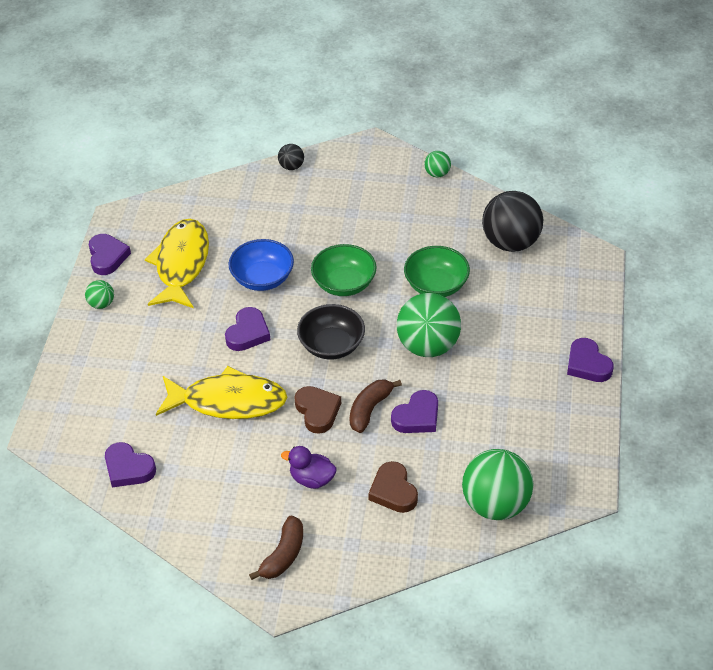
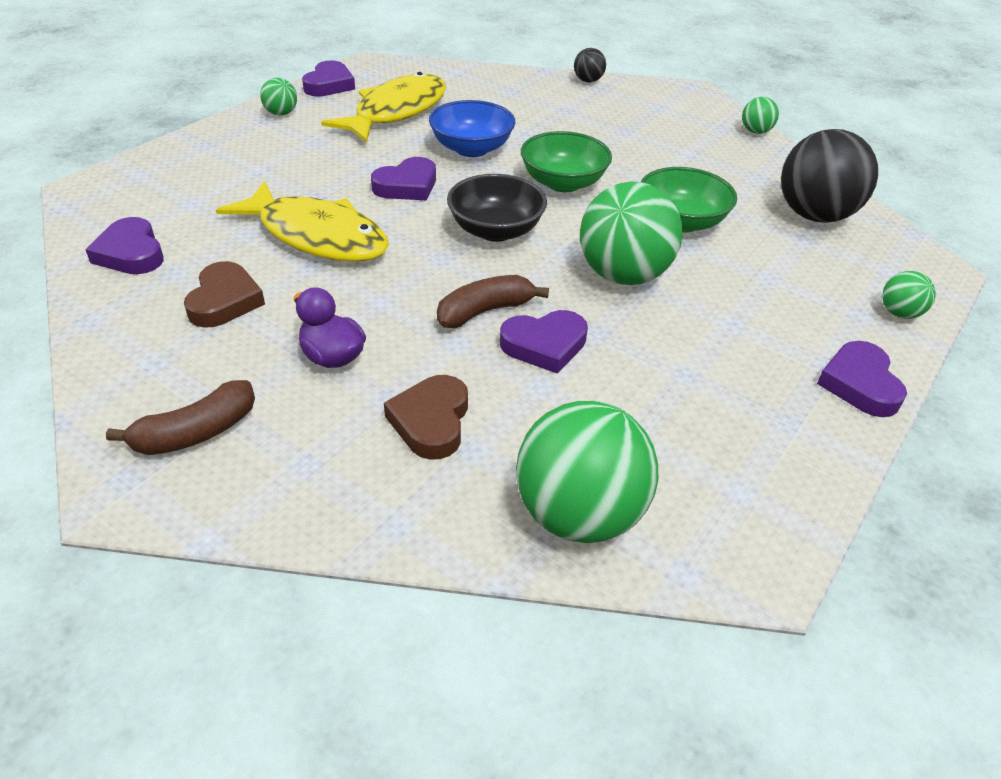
camera: 25 degrees right, 5 degrees down
brown heart [294,386,341,434] -> brown heart moved to [184,261,265,328]
none -> green ball [882,271,936,319]

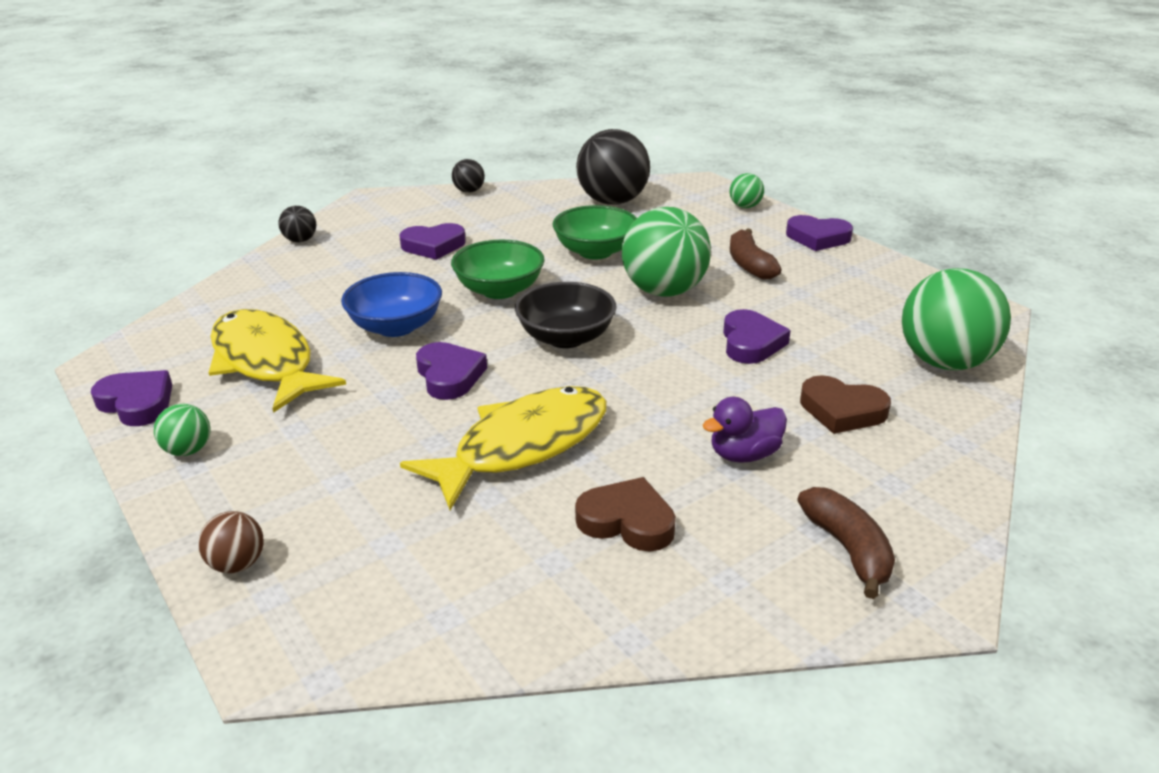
camera: 70 degrees left, 10 degrees down
purple heart [85,217,164,274] -> purple heart moved to [399,223,466,260]
brown banana [437,275,549,328] -> brown banana moved to [730,228,782,280]
green ball [742,97,779,134] -> black ball [452,159,485,193]
none -> brown ball [198,511,264,573]

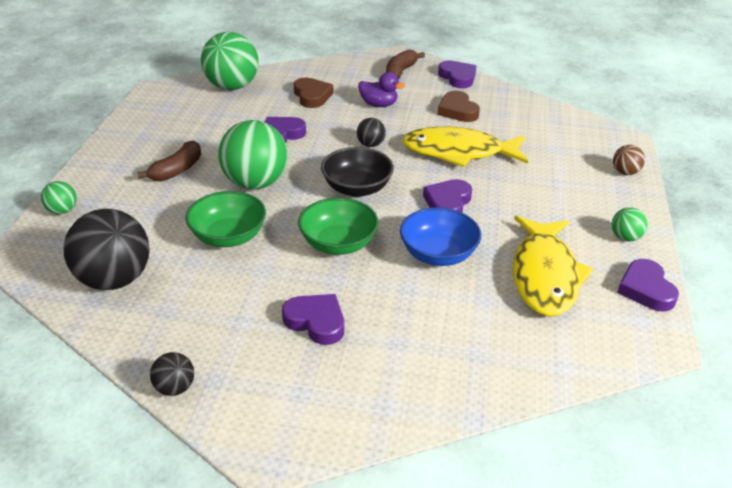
camera: 135 degrees left, 5 degrees up
black ball [278,206,316,242] -> black ball moved to [357,118,386,147]
purple heart [786,215,853,251] -> purple heart moved to [438,60,476,88]

